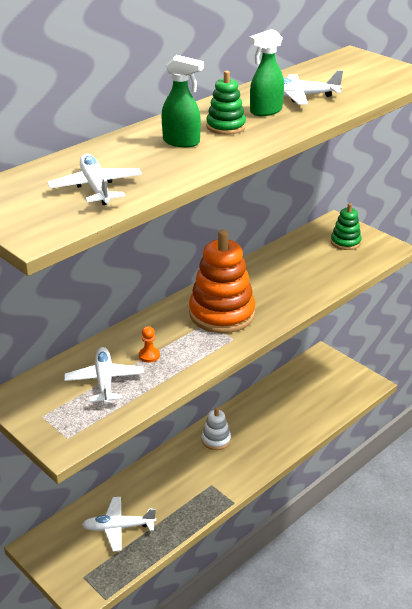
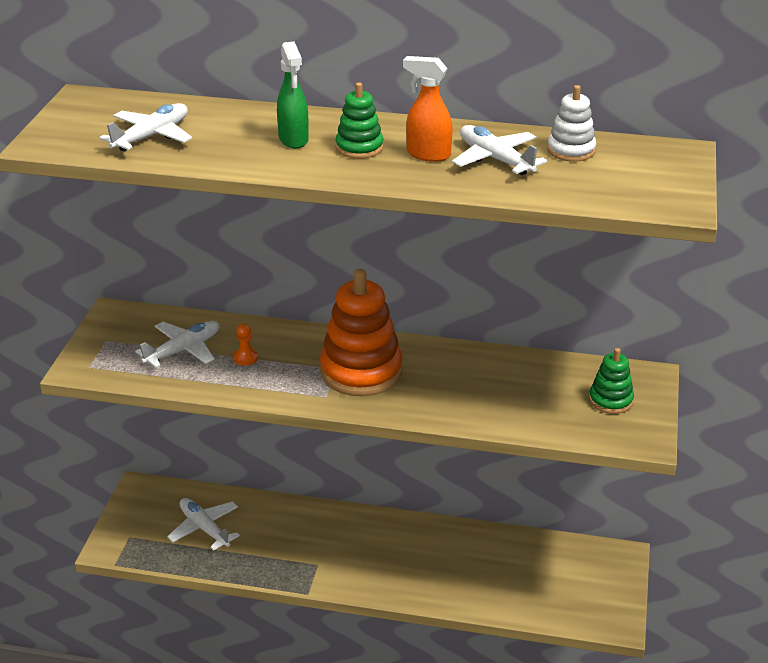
camera: 55 degrees right, 0 degrees up
white stacking toy [202,407,231,450] -> white stacking toy moved to [547,85,596,162]
green spray bottle [249,29,284,116] -> orange spray bottle [403,56,453,162]

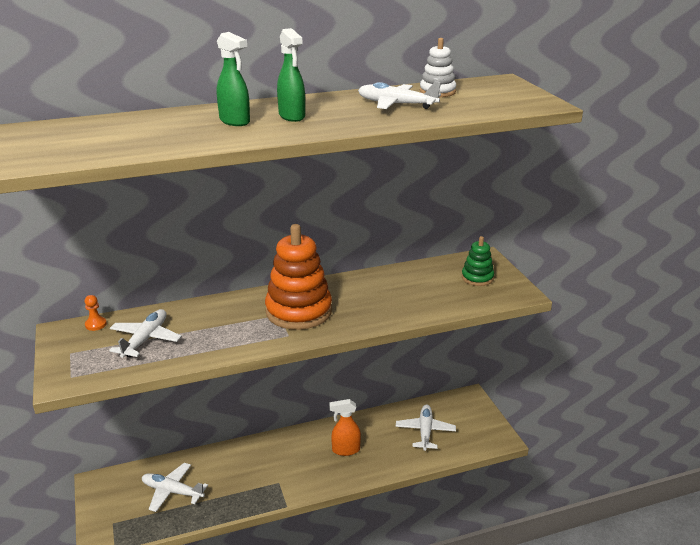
camera: 30 degrees left, 5 degrees down
white plane [99,103,192,152] -> white plane moved to [396,405,456,451]
orange pawn [233,323,258,365] -> orange pawn moved to [85,295,107,331]
green stacking toy [335,83,384,159] -> green spray bottle [277,28,305,122]
orange spray bottle [403,56,453,162] -> orange spray bottle moved to [329,399,361,456]

